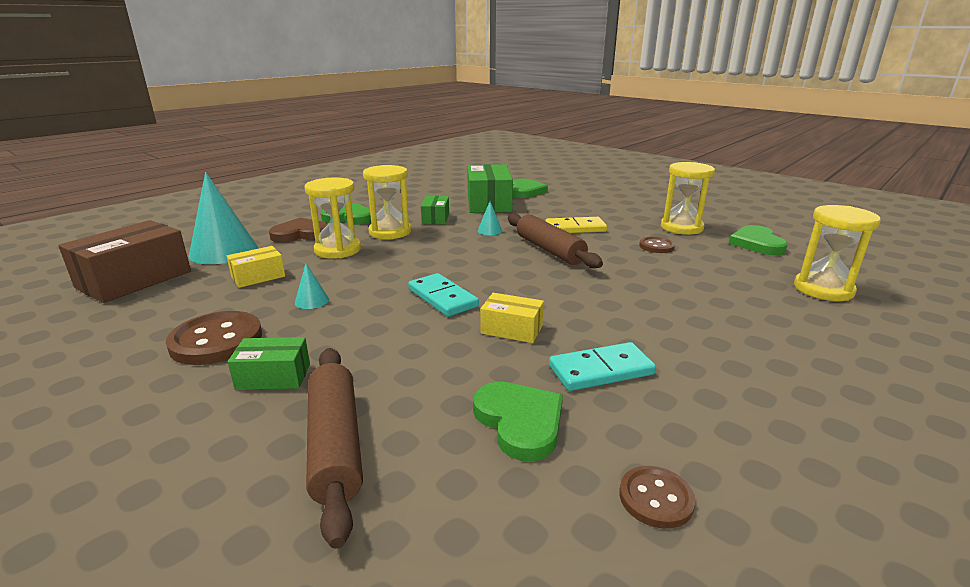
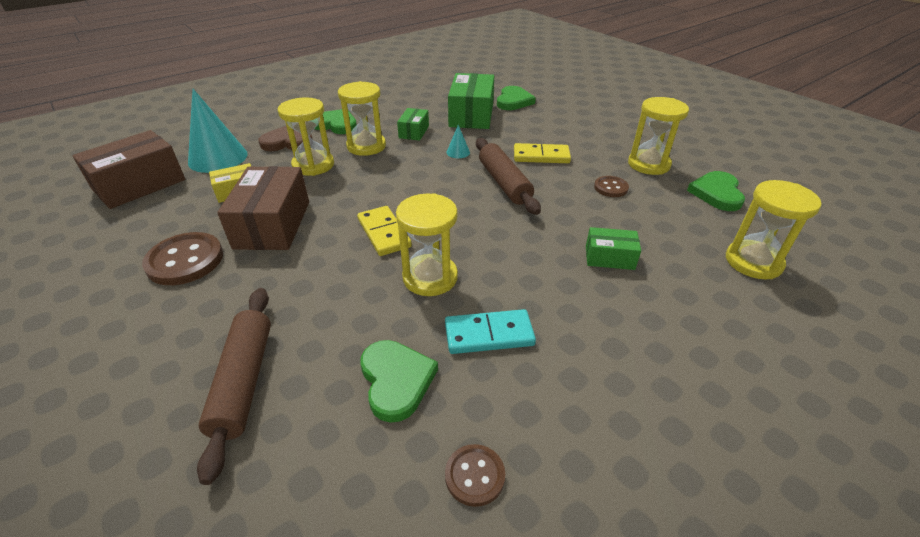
camera: 10 degrees right, 15 degrees up
green box [228,337,310,390] -> green box moved to [586,227,641,270]
turquoise cone [295,263,329,309] -> brown box [217,166,309,250]
turquoise domino [408,273,479,317] -> yellow domino [357,206,412,256]
yellow box [481,293,544,343] -> yellow hourglass [396,193,458,296]

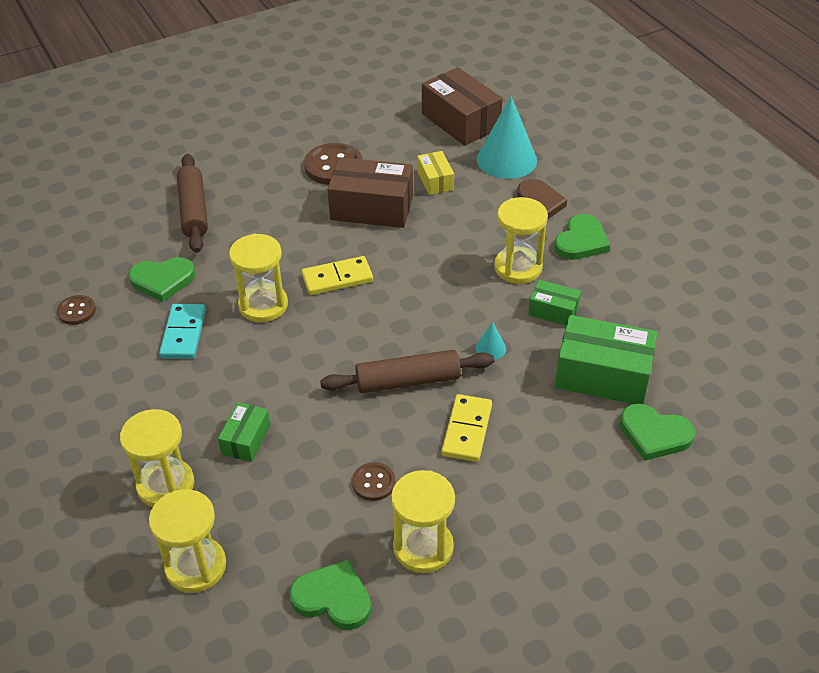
camera: 100 degrees right, 5 degrees up
brown rolling pin [197,288,271,485] -> brown rolling pin turned 75 degrees clockwise [177,154,208,253]
yellow hourglass [277,97,334,176] -> yellow hourglass moved to [120,409,194,507]

